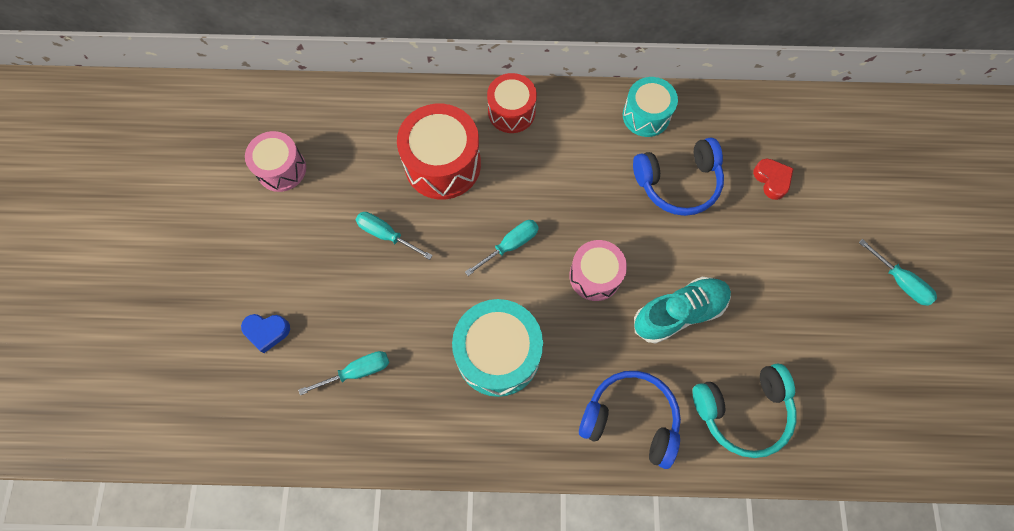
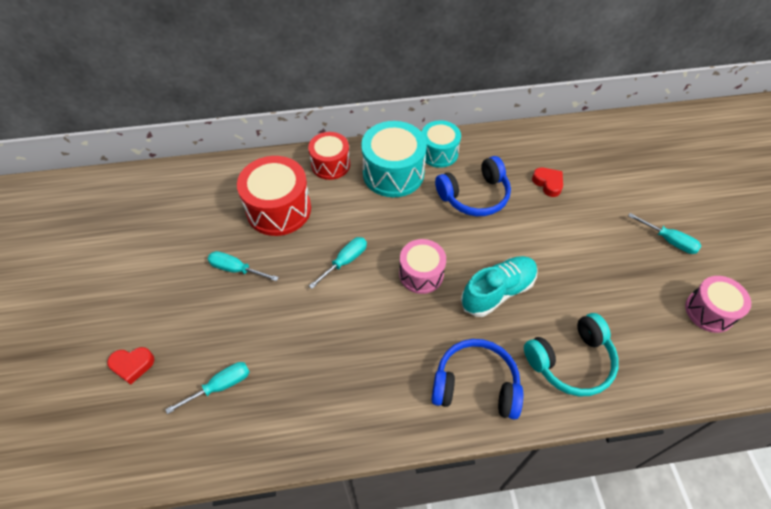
camera: 10 degrees left, 15 degrees down
blue heart [241,314,290,353] -> red heart [107,347,154,385]
pink drum [245,131,306,192] -> pink drum moved to [685,276,751,333]
turquoise drum [452,299,543,397] -> turquoise drum moved to [361,121,427,197]

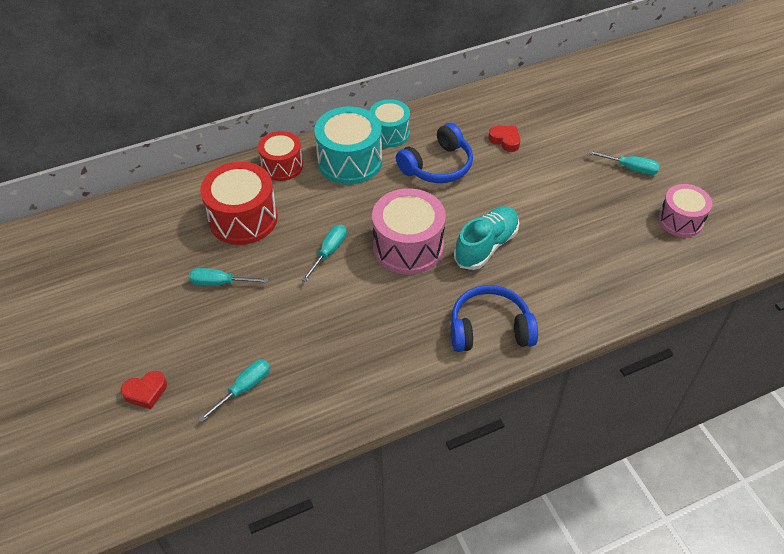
camera: 15 degrees left, 5 degrees down
pink drum [399,239,446,294] -> pink drum [372,188,446,275], size x1.56
turquoise headphones [524,313,619,396] -> none

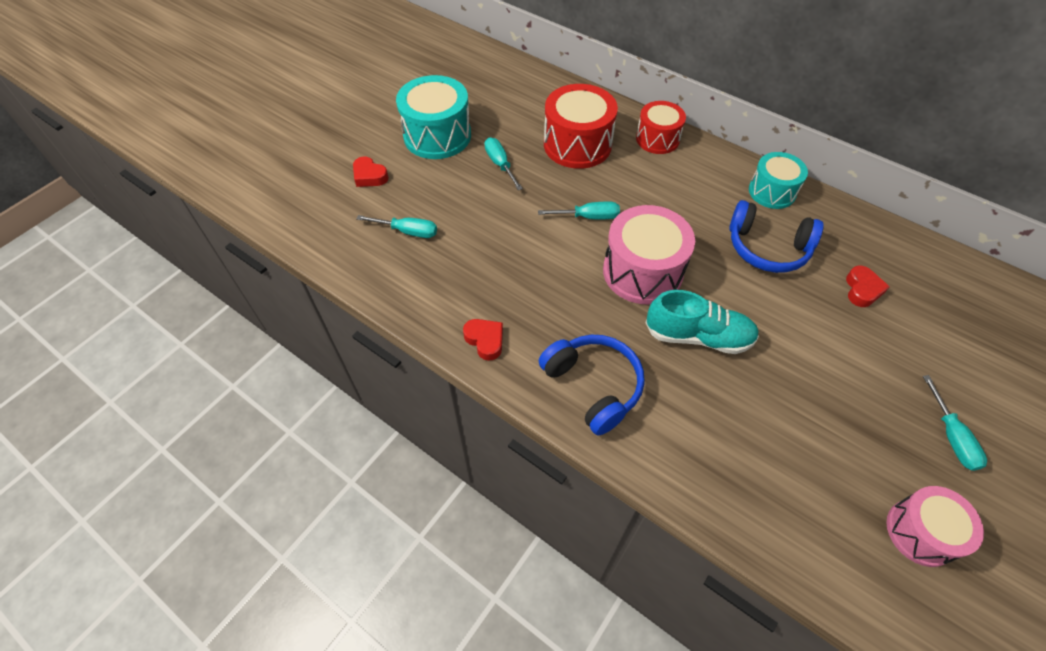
camera: 60 degrees right, 5 degrees up
turquoise drum [314,106,382,185] -> turquoise drum moved to [396,75,471,159]
none -> red heart [463,319,503,361]

